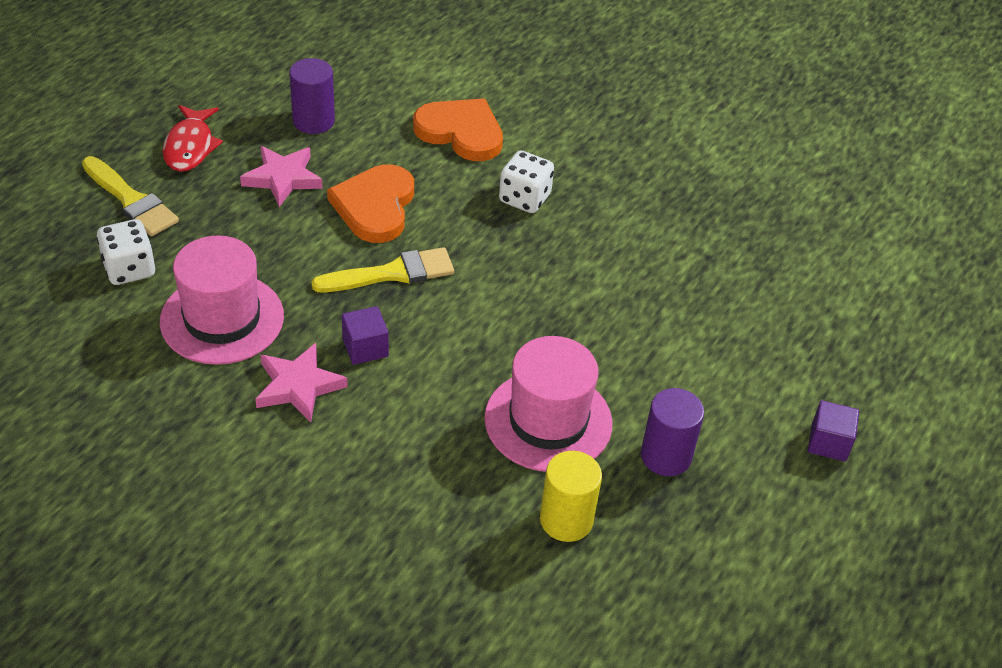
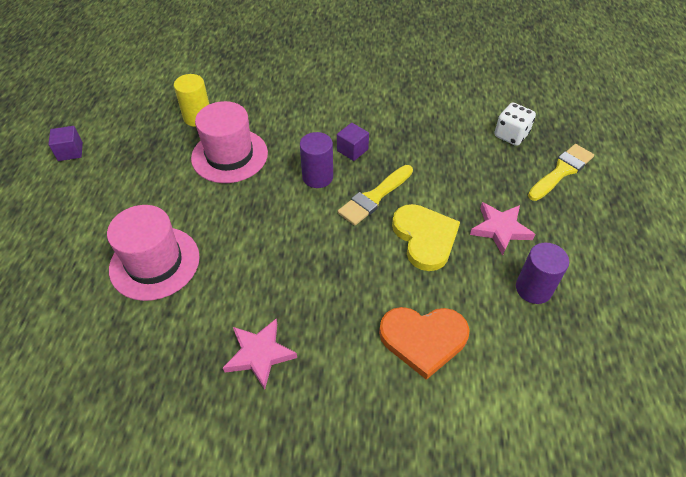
camera: 155 degrees right, 5 degrees up
yellow brush [82,156,179,236] -> yellow brush turned 120 degrees clockwise [528,144,594,201]
pink hat [160,235,284,365] -> pink hat moved to [107,205,200,301]
red fish [163,105,223,172] -> none
pink star [255,343,348,422] -> pink star moved to [223,319,297,390]
orange heart [327,164,414,243] -> yellow heart [392,204,460,271]
white dice [499,150,554,213] -> none
purple cylinder [641,388,704,476] -> purple cylinder moved to [300,132,333,188]
purple cube [808,400,859,462] -> purple cube moved to [48,126,83,161]

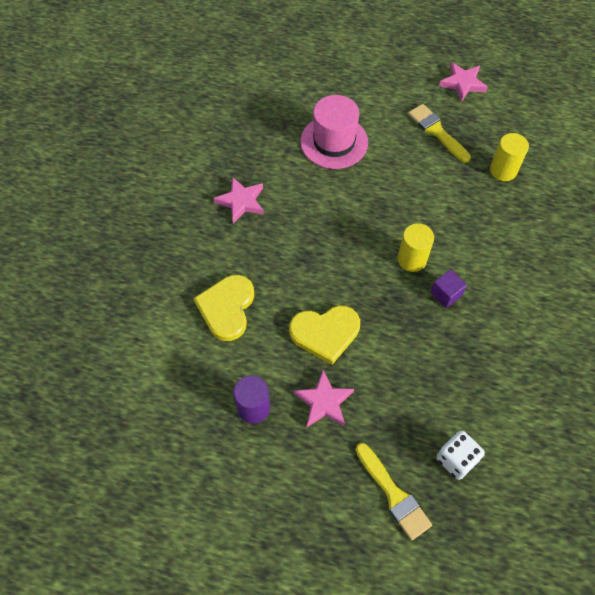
camera: 100 degrees right, 10 degrees up
purple cube [48,126,83,161] -> pink star [439,62,488,102]
pink hat [191,101,268,183] -> none
purple cylinder [300,132,333,188] -> yellow cylinder [398,223,434,272]
yellow brush [338,165,413,226] -> yellow brush moved to [408,104,471,163]
orange heart [379,307,470,380] -> yellow heart [193,275,254,341]

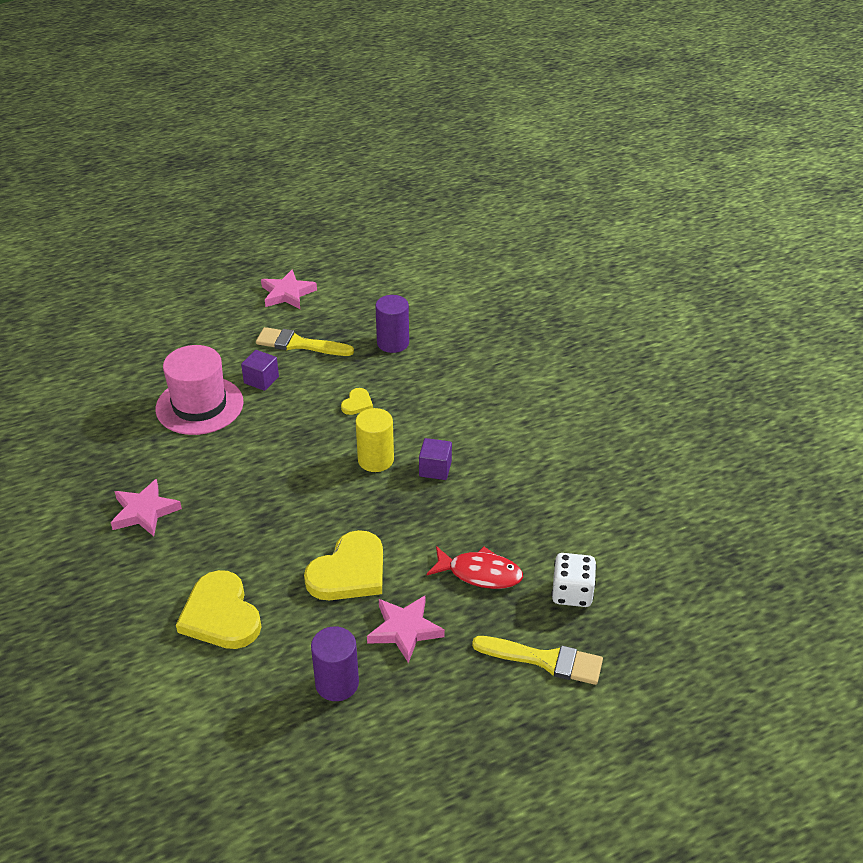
camera: 40 degrees left, 20 degrees down
yellow cylinder [490,133,529,181] -> purple cylinder [375,295,409,353]
none -> purple cube [241,350,279,391]
none -> yellow heart [341,388,373,415]
none -> red fish [427,546,523,589]

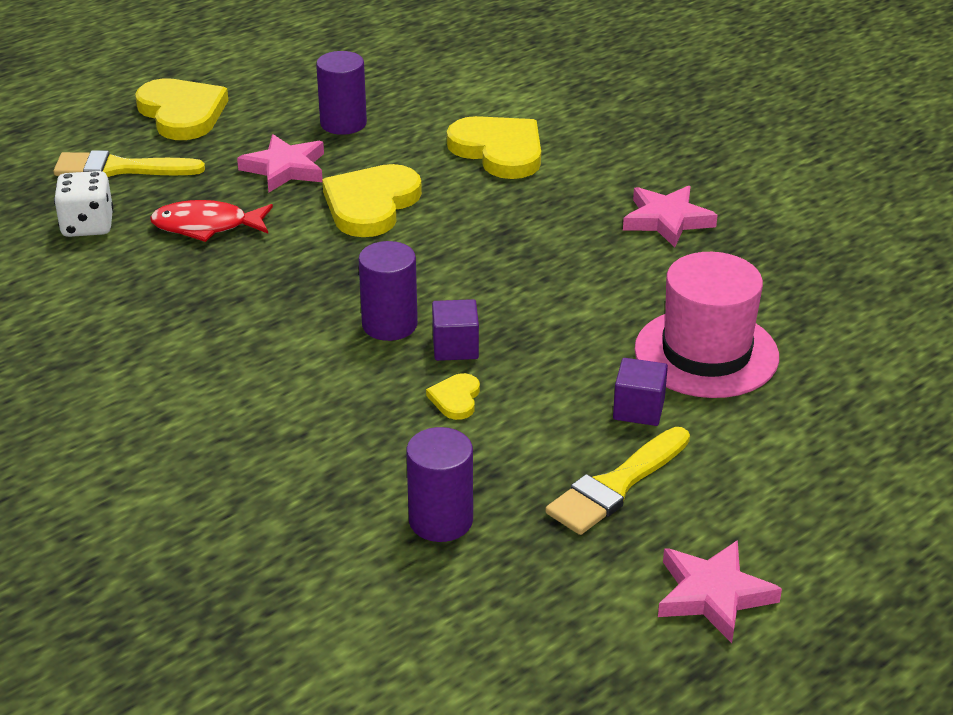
camera: 165 degrees right, 5 degrees down
yellow brush [256,327,354,356] -> yellow brush turned 135 degrees clockwise [545,427,690,535]
yellow cylinder [355,408,394,472] -> purple cylinder [358,241,418,341]
purple cube [419,438,452,480] -> purple cube moved to [432,299,479,361]
none -> yellow heart [135,79,228,140]

